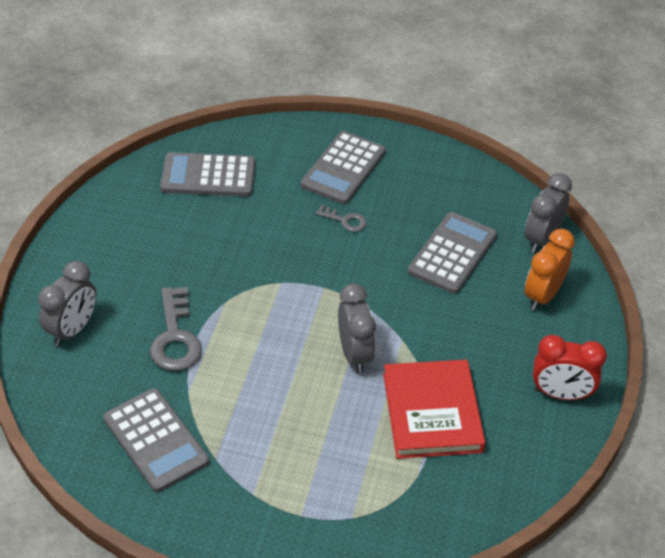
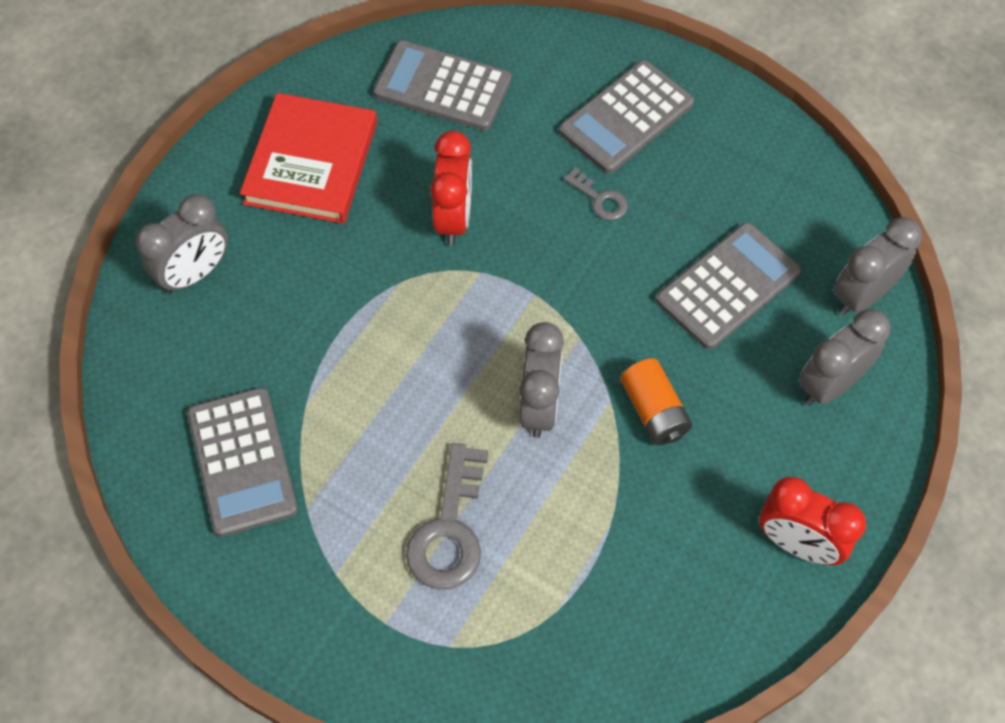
camera: 20 degrees right, 15 degrees up
grey key [150,287,202,371] -> grey key moved to [406,443,488,590]
red book [383,359,486,459] -> red book moved to [240,93,377,224]
orange clock [525,229,575,311] -> grey clock [799,309,890,406]
none -> red clock [430,131,472,245]
none -> orange battery [620,358,692,445]

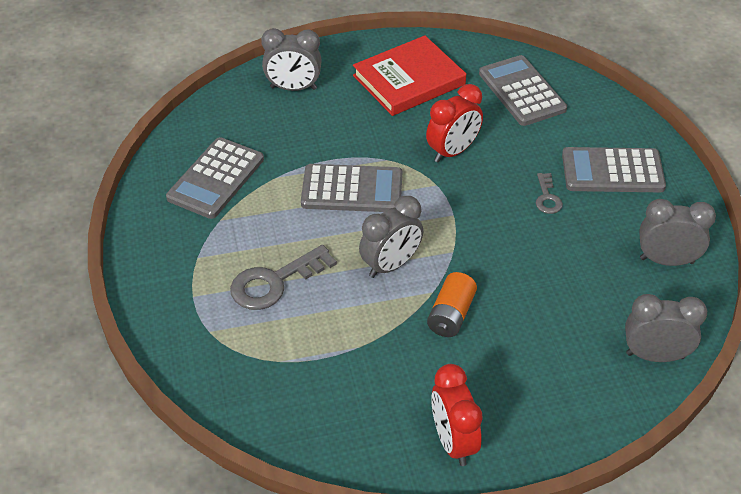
camera: 45 degrees right, 15 degrees down
grey calculator [656,222,801,350] -> grey calculator moved to [301,164,402,212]
grey clock [799,309,890,406] -> grey clock moved to [639,199,716,266]

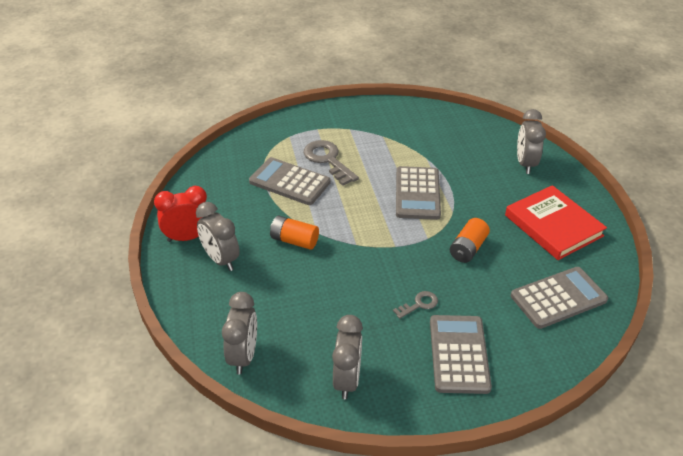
camera: 90 degrees right, 5 degrees down
grey calculator [166,137,264,219] -> grey calculator moved to [249,157,331,205]
grey clock [359,196,423,278] -> grey clock moved to [196,202,240,271]
red clock [426,84,483,163] -> orange battery [450,218,490,263]
grey key [536,173,563,214] -> grey key turned 150 degrees clockwise [393,291,438,319]

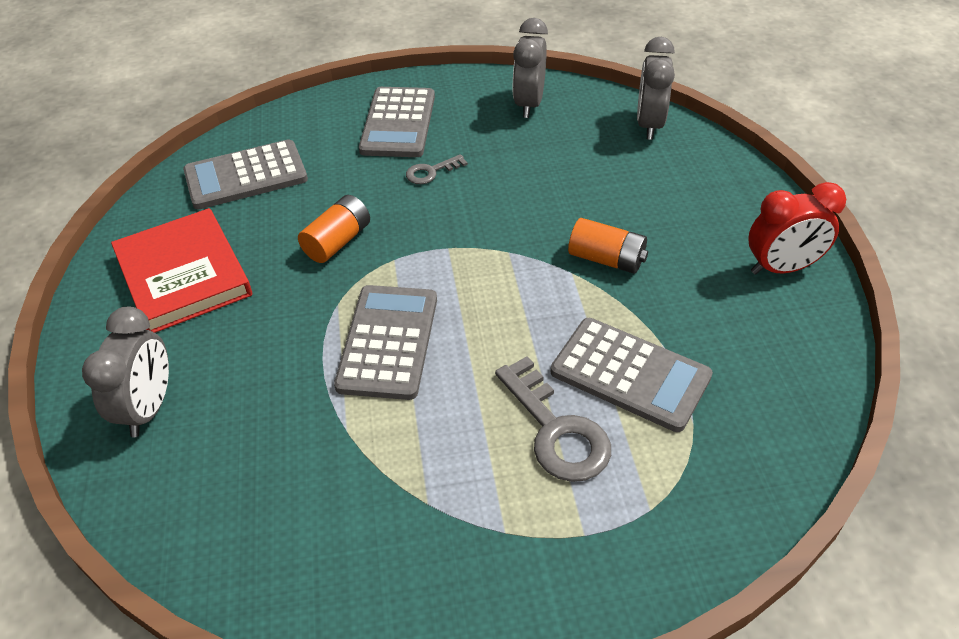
camera: 175 degrees left, 5 degrees up
grey clock [196,202,240,271] -> none

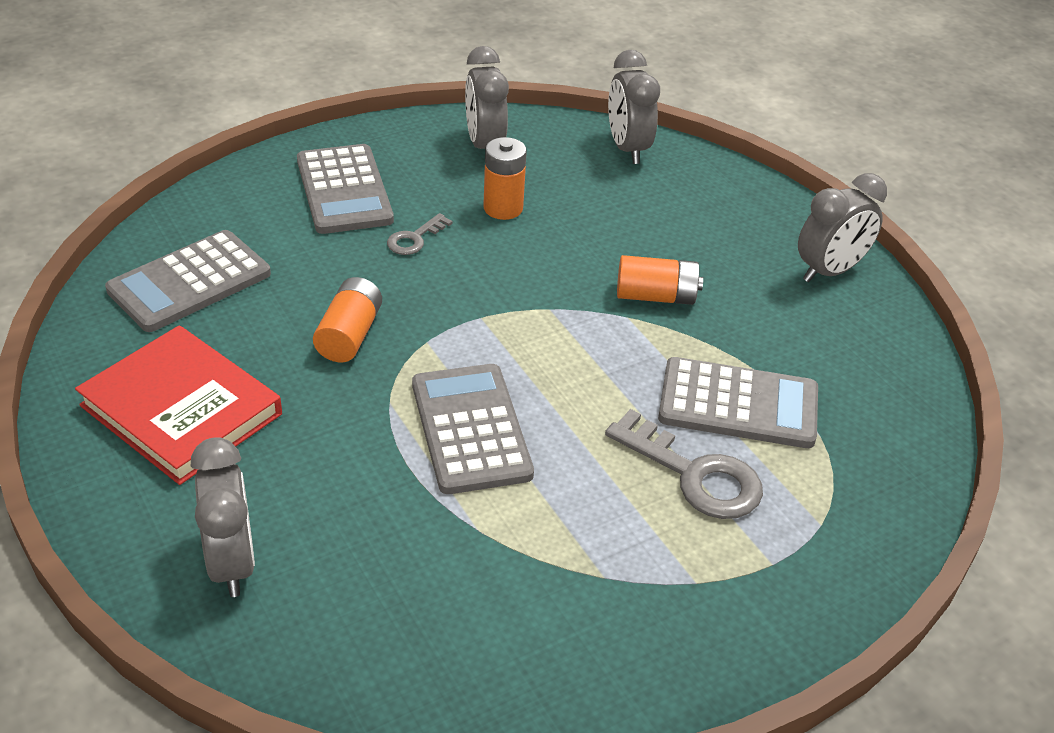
camera: 25 degrees left, 5 degrees down
red clock [748,182,846,275] -> grey clock [798,173,887,282]
none -> orange battery [483,137,527,220]

